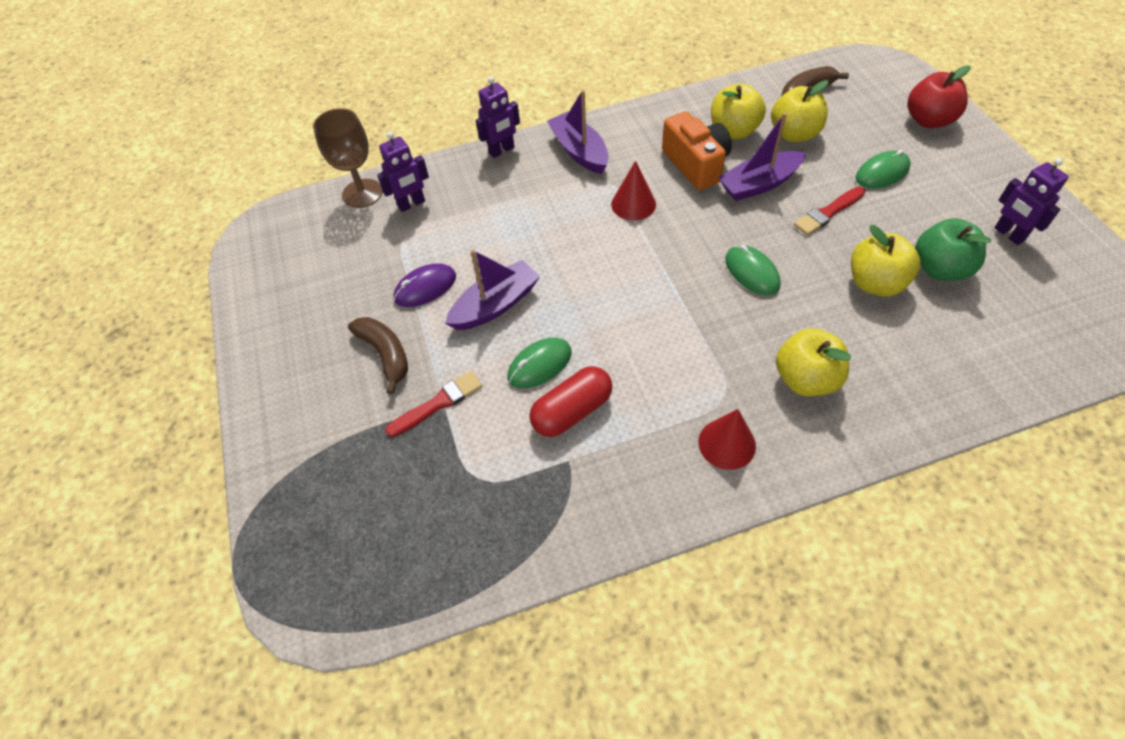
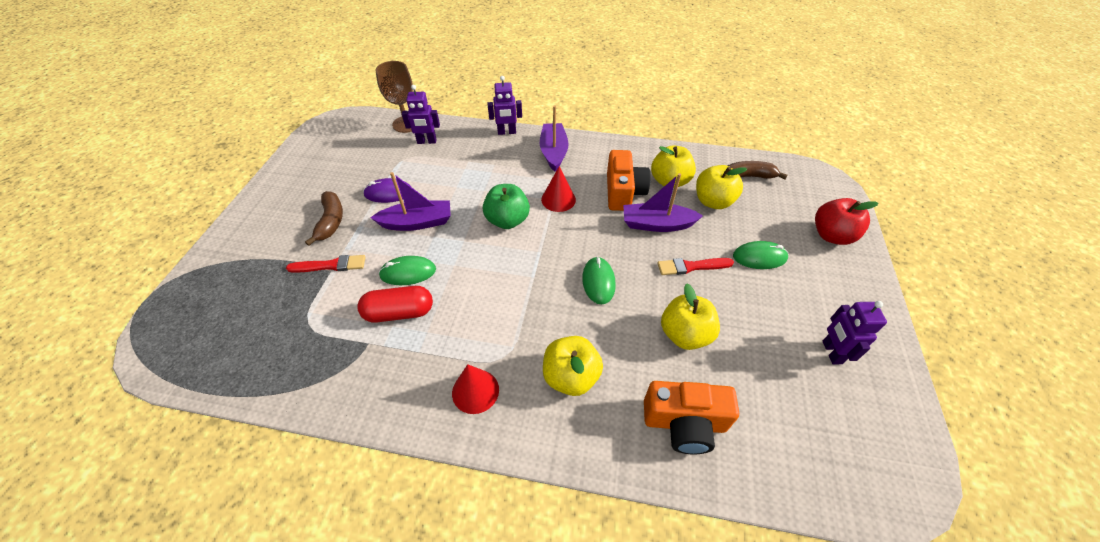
camera: 25 degrees right, 5 degrees down
green apple [915,218,991,281] -> green apple moved to [483,184,530,229]
none -> orange camera [644,381,739,454]

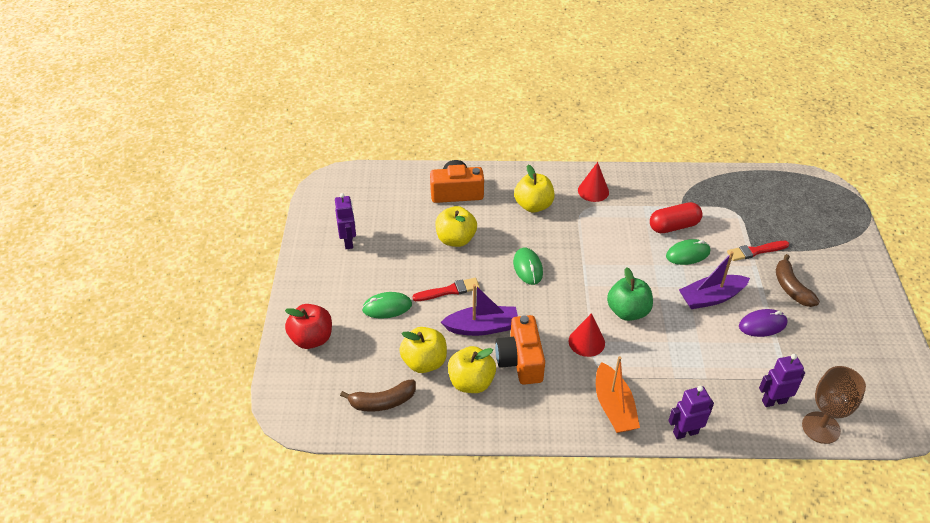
camera: 170 degrees right, 5 degrees down
purple boat [540,106,569,172] -> orange boat [596,356,640,433]

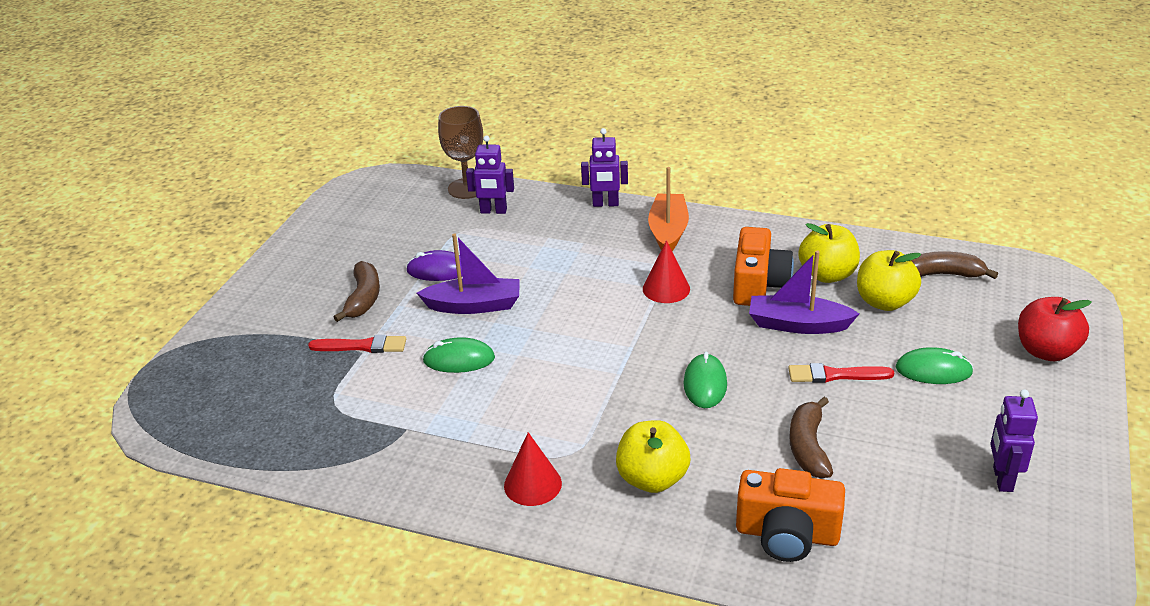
camera: 160 degrees left, 10 degrees down
yellow apple [435,206,477,247] -> brown banana [789,397,833,478]
green apple [607,267,653,321] -> none
red capsule [650,202,702,233] -> none

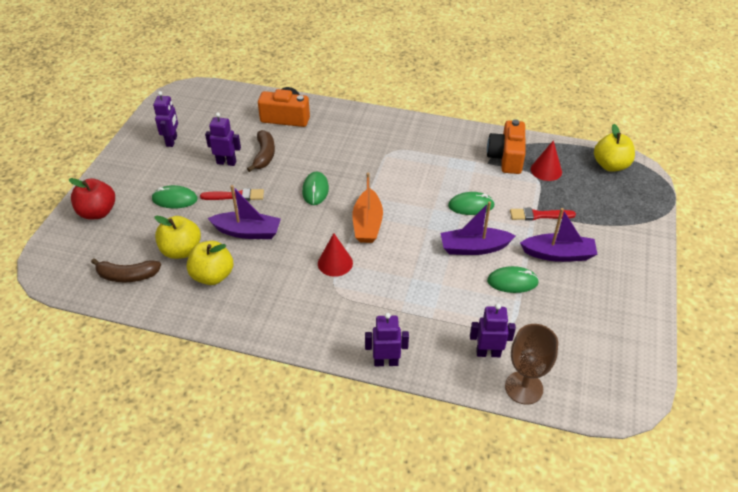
camera: 175 degrees right, 10 degrees up
brown banana [334,261,380,322] -> purple boat [520,208,597,262]
purple mouse [406,250,463,281] -> green mouse [487,266,539,293]
red cone [504,432,562,506] -> red cone moved to [531,140,562,181]
yellow apple [616,420,690,493] -> yellow apple moved to [594,124,635,172]
orange boat [648,167,689,251] -> orange boat moved to [353,173,383,243]
orange camera [733,227,794,306] -> orange camera moved to [487,119,526,174]
none -> purple robot [205,112,241,166]

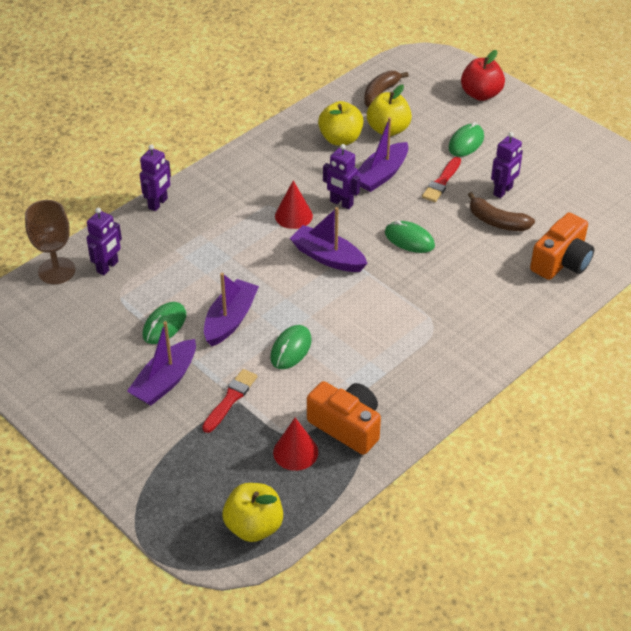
camera: 120 degrees right, 0 degrees up
purple robot [153,91,178,147] -> purple robot moved to [323,144,360,209]
orange boat [353,173,383,243] -> purple boat [290,207,368,272]

